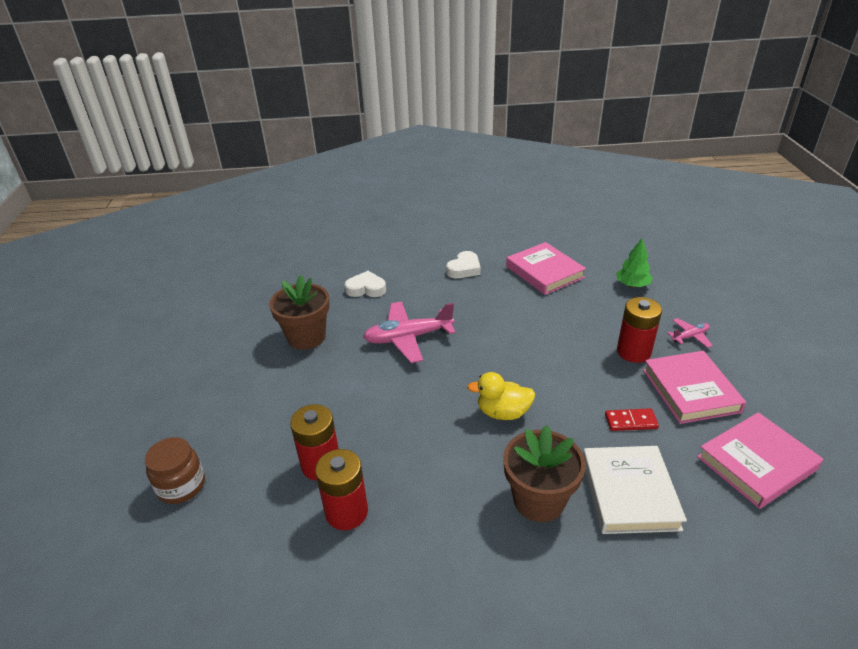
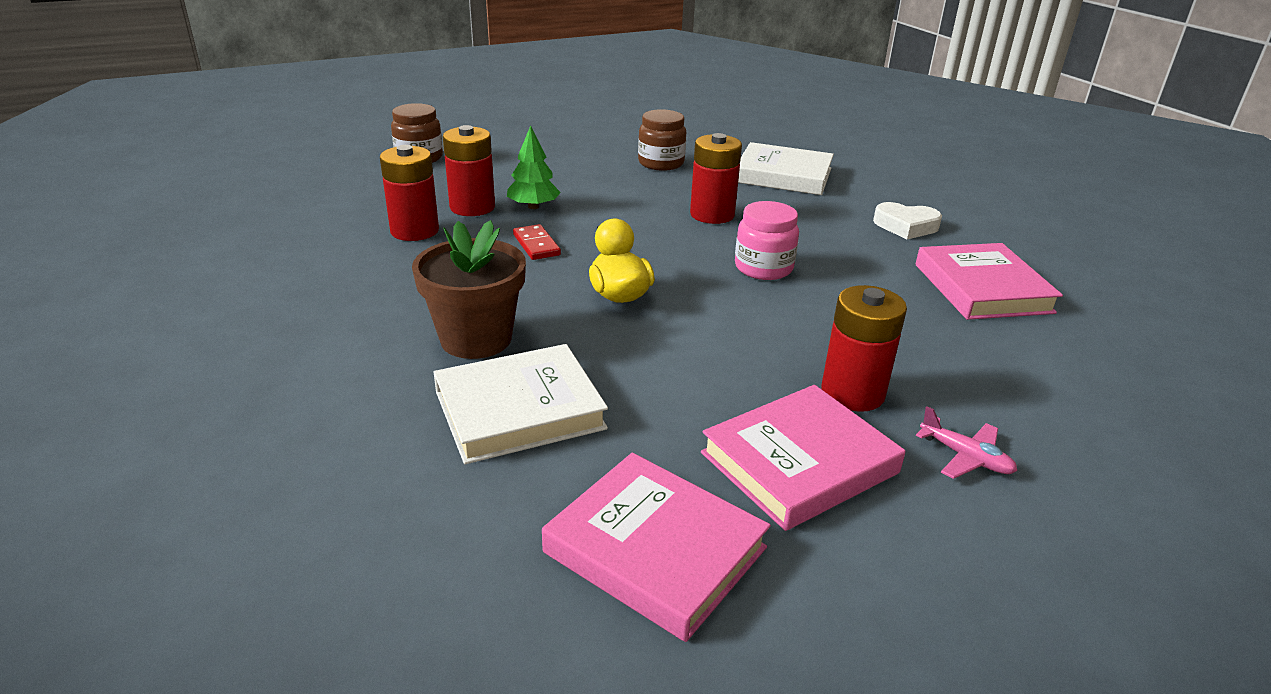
camera: 65 degrees right, 5 degrees down
brown flower pot [269,275,330,350] -> brown jar [638,109,686,171]
white heart [345,271,386,297] -> white book [738,142,834,195]
pink plane [363,302,455,363] -> red battery [690,133,742,224]
pink book [506,242,586,295] -> pink book turned 45 degrees counterclockwise [916,243,1063,320]
red domino [605,408,659,431] -> red domino moved to [513,224,561,260]
green tree [616,239,653,287] -> green tree moved to [507,125,561,209]
none -> pink jar [735,201,799,280]

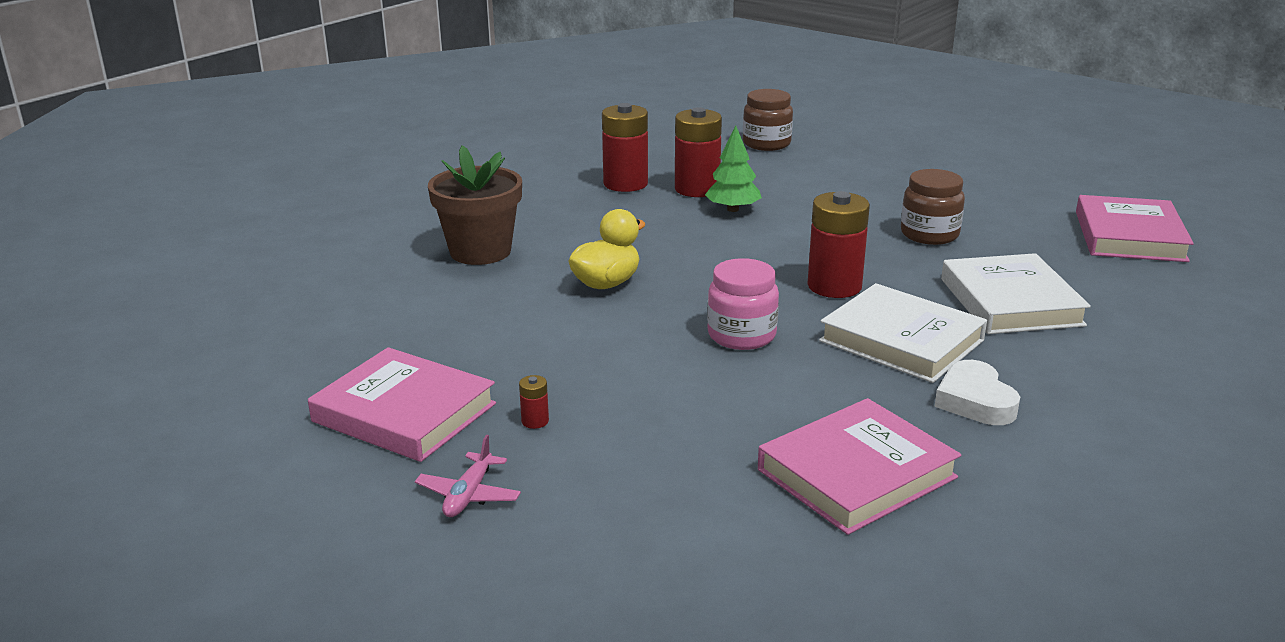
camera: 65 degrees right, 5 degrees down
white book [433,344,608,464] -> white book moved to [819,283,987,383]
red domino [513,224,561,260] -> none
pink book [542,453,771,642] -> pink book moved to [1076,195,1194,262]
red battery [821,285,907,412] -> red battery [519,375,549,429], size x0.41

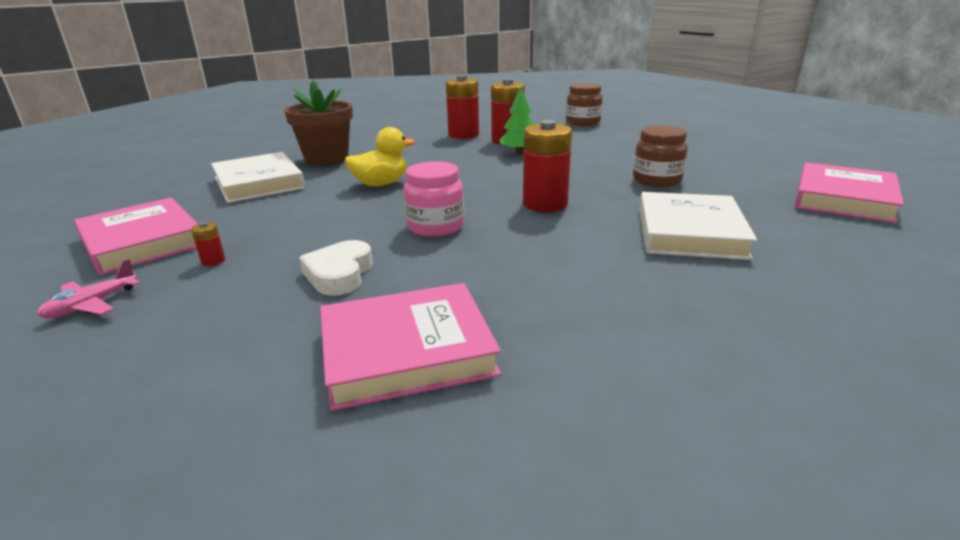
camera: 20 degrees right, 0 degrees up
white book [819,283,987,383] -> white book moved to [211,152,305,203]
white heart [935,360,1020,425] -> white heart moved to [299,240,373,296]

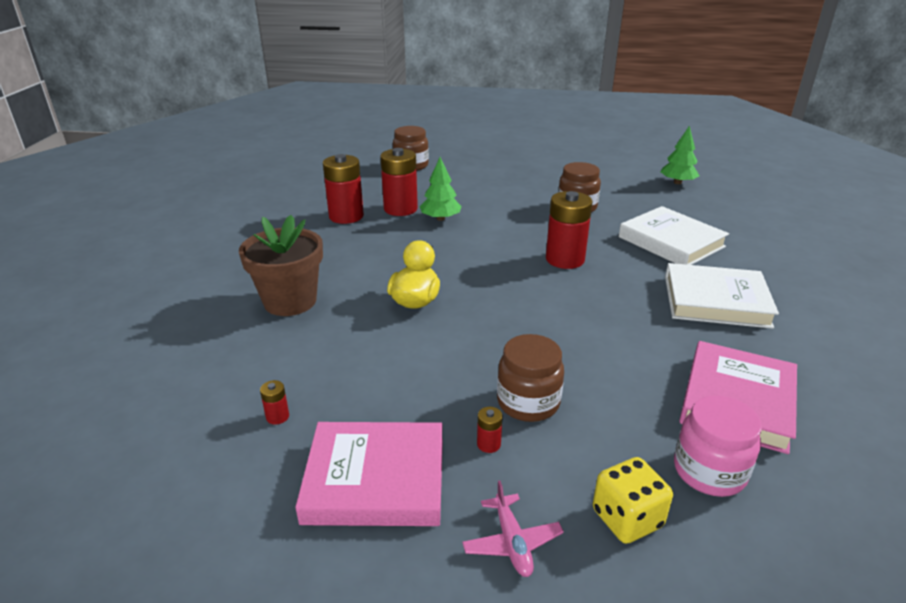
camera: 50 degrees left, 5 degrees up
white book [211,152,305,203] -> white book moved to [665,263,779,329]
white heart [299,240,373,296] -> none
pink jar [404,161,464,237] -> pink jar moved to [674,395,762,497]
pink book [795,162,904,223] -> green tree [661,125,699,184]
none -> red battery [260,380,289,425]
none -> brown jar [497,334,564,422]
none -> yellow dice [593,457,673,544]

